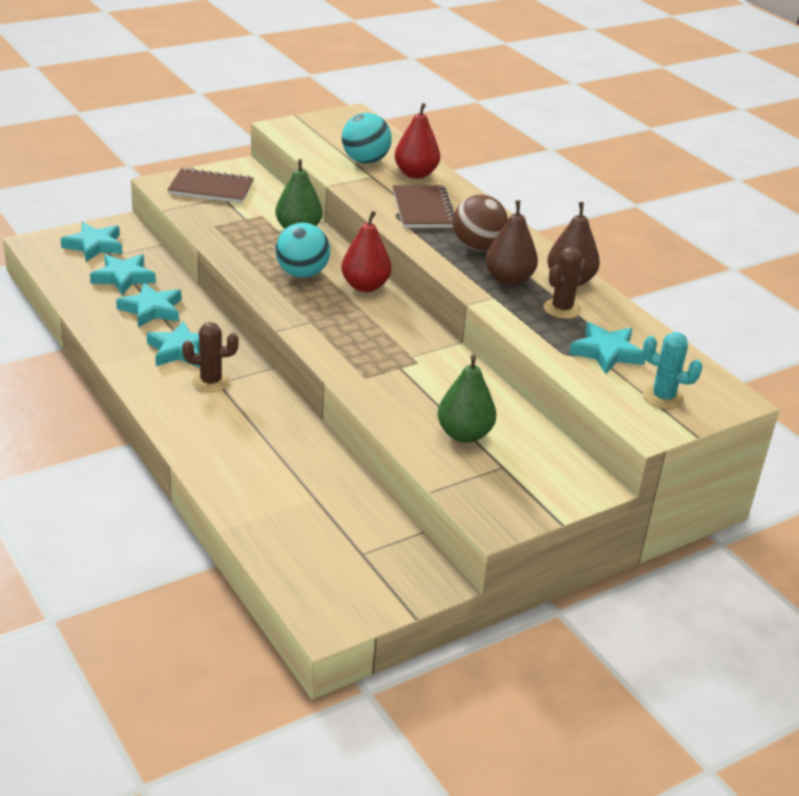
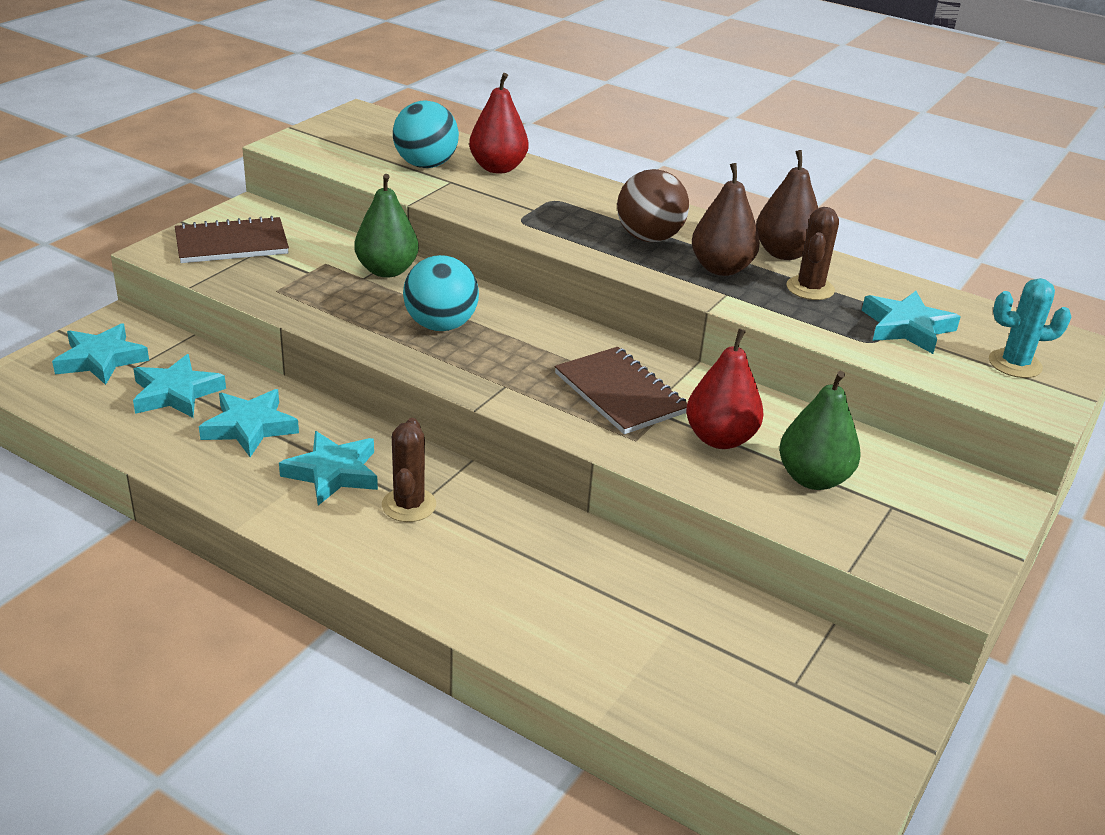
camera: 25 degrees left, 0 degrees up
brown cactus [182,322,239,392] -> brown cactus turned 60 degrees counterclockwise [382,418,436,522]
red pear [341,211,391,292] -> red pear moved to [686,328,763,449]
brown notebook [393,185,454,228] -> brown notebook moved to [555,347,687,434]

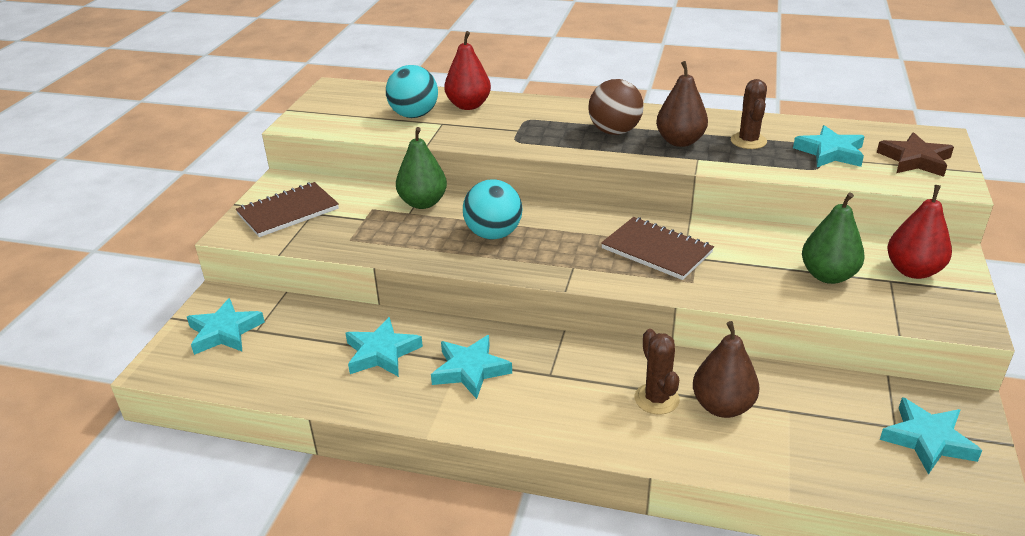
camera: 15 degrees left, 0 degrees up
turquoise star [133,354,226,418] -> turquoise star moved to [880,397,982,475]
brown cactus [382,418,436,522] -> brown cactus moved to [634,329,680,415]
red pear [686,328,763,449] -> red pear moved to [887,185,952,279]
brown pear [756,150,818,260] -> brown pear moved to [693,321,760,418]
turquoise cactus [989,278,1071,378] -> brown star [877,132,954,177]

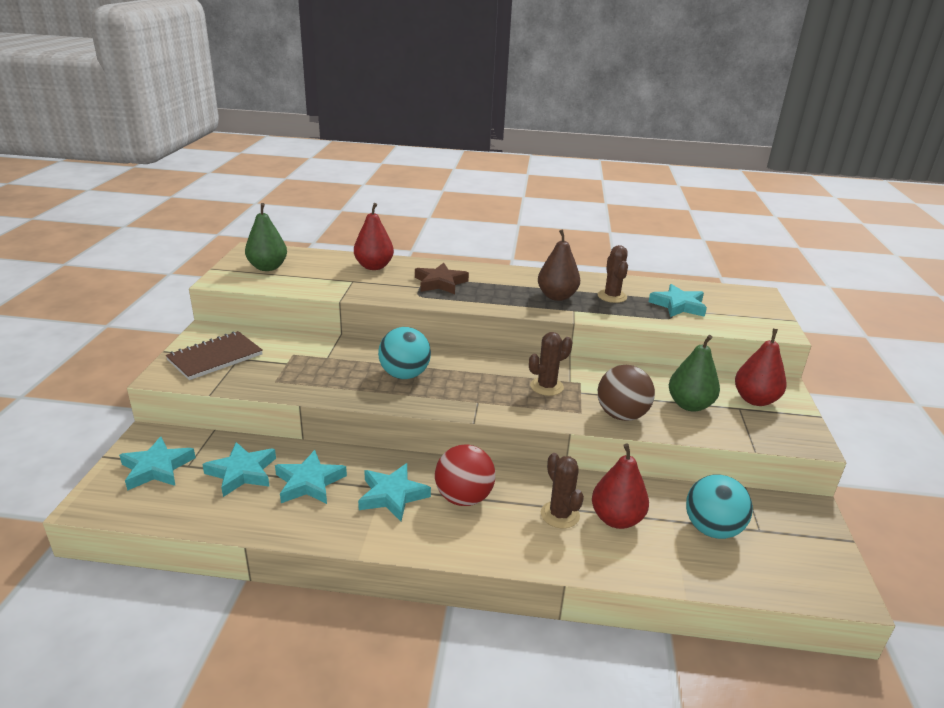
camera: 10 degrees left, 5 degrees down
turquoise ball [386,65,438,118] -> turquoise ball moved to [686,474,753,539]
green pear [396,127,447,209] -> green pear moved to [245,203,287,271]
brown ball [588,79,644,135] -> brown ball moved to [598,365,655,421]
brown notebook [601,217,714,280] -> brown cactus [529,332,572,396]
brown pear [693,321,760,418] -> red pear [592,444,649,529]
brown star [877,132,954,177] -> brown star moved to [415,263,469,294]
turquoise star [880,397,982,475] -> turquoise star moved to [202,442,276,497]
none -> red ball [435,444,495,506]

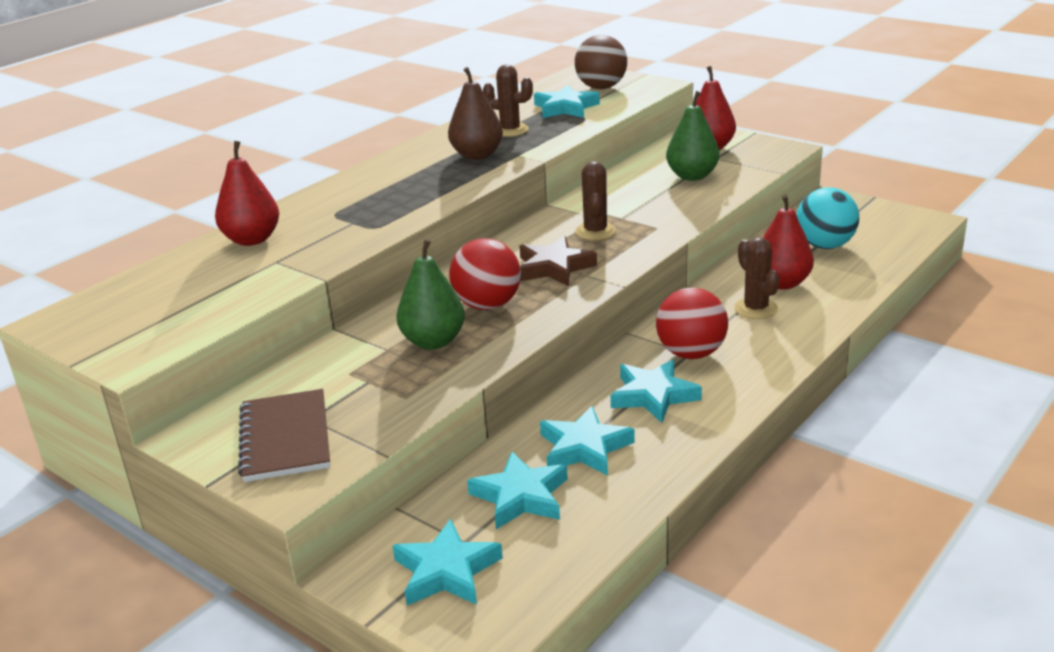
camera: 55 degrees left, 0 degrees up
green pear [245,203,287,271] -> green pear moved to [396,239,465,349]
turquoise ball [378,327,431,379] -> red ball [449,238,521,310]
brown star [415,263,469,294] -> brown star moved to [520,236,597,286]
brown cactus [541,453,584,528] -> brown cactus turned 60 degrees clockwise [734,237,780,319]
brown ball [598,365,655,421] -> brown ball moved to [575,35,627,89]

